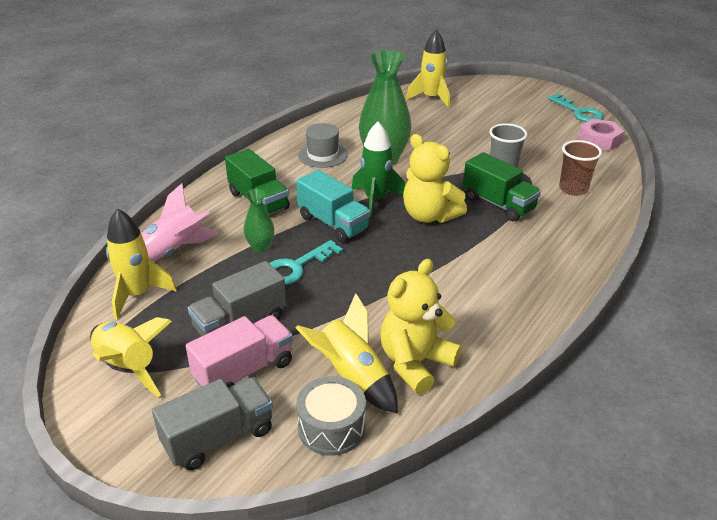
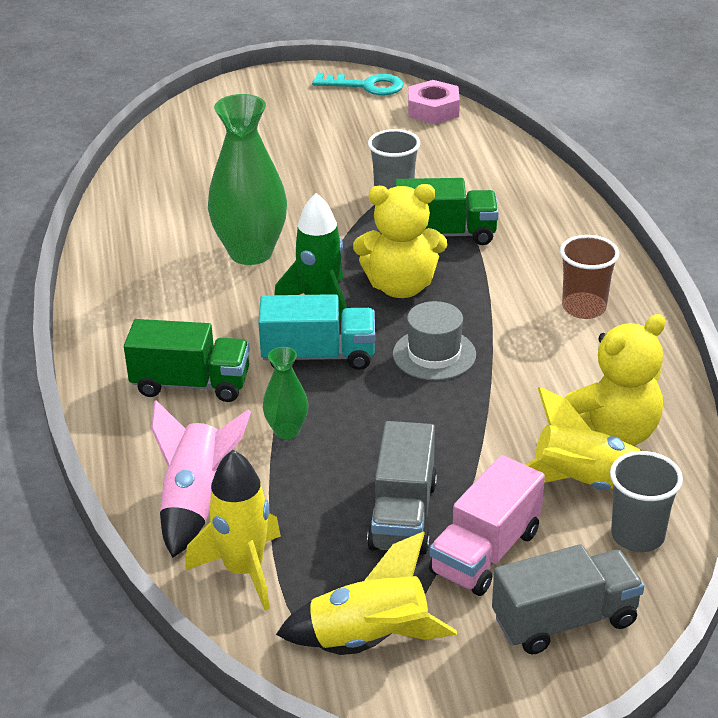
camera: 45 degrees left, 0 degrees up
grey truck [152,377,273,470] -> grey truck turned 60 degrees clockwise [492,544,644,655]
pink truck [186,315,293,388] -> pink truck turned 150 degrees counterclockwise [429,455,545,596]
turquoise key [269,240,343,285] -> none
grey drum [296,376,366,456] -> grey cup [610,451,683,552]
grey hat [298,123,348,168] -> grey hat moved to [393,301,476,381]
yellow teddy bear [381,259,461,394] -> yellow teddy bear turned 120 degrees counterclockwise [565,314,665,446]
yellow rocket [406,30,450,108] -> none
brown cup [559,140,602,196] -> brown cup moved to [560,235,619,319]

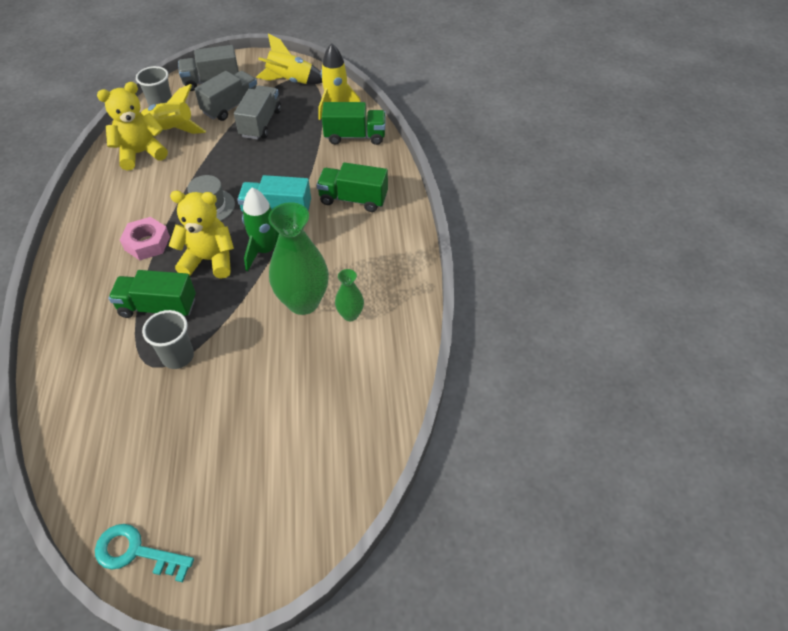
camera: 175 degrees left, 15 degrees up
pink rocket [151,400,251,558] -> green truck [322,102,386,145]
green vase [263,347,309,439] -> green vase moved to [335,269,364,321]
pink nut [408,80,460,124] -> pink nut moved to [120,217,170,260]
pink truck [429,455,545,596] -> grey truck [195,71,257,121]
brown cup [560,235,619,319] -> none

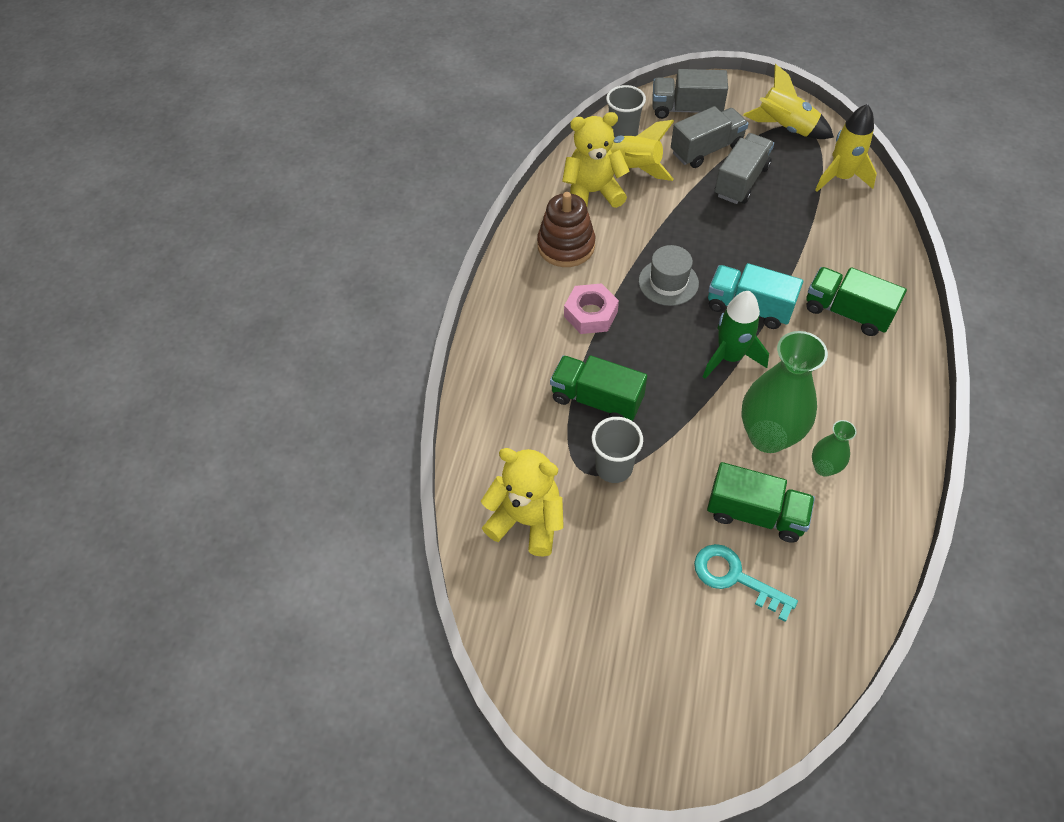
camera: 20 degrees right, 5 degrees up
turquoise key [95,524,194,582] -> turquoise key moved to [694,544,798,622]
yellow teddy bear [169,191,234,279] -> yellow teddy bear moved to [481,448,564,557]
green truck [322,102,386,145] -> green truck moved to [707,462,815,543]
none -> brown stacking toy [537,192,595,267]

